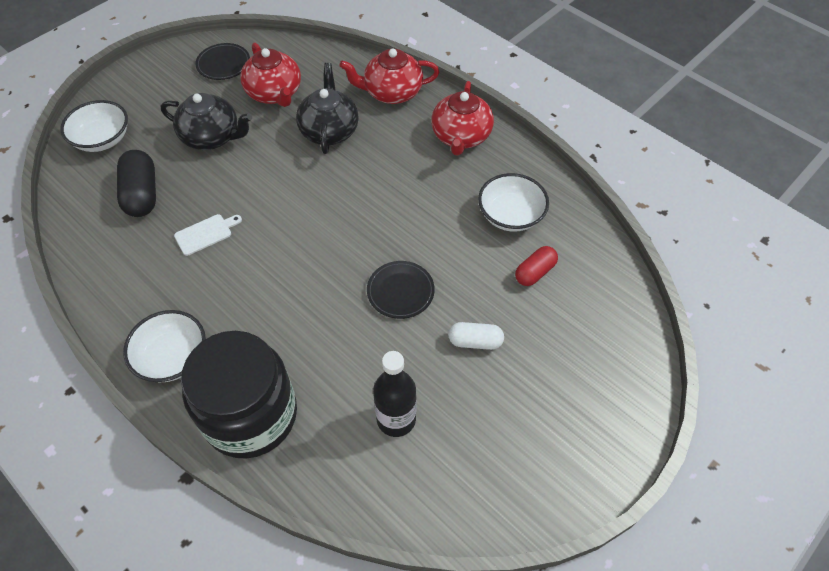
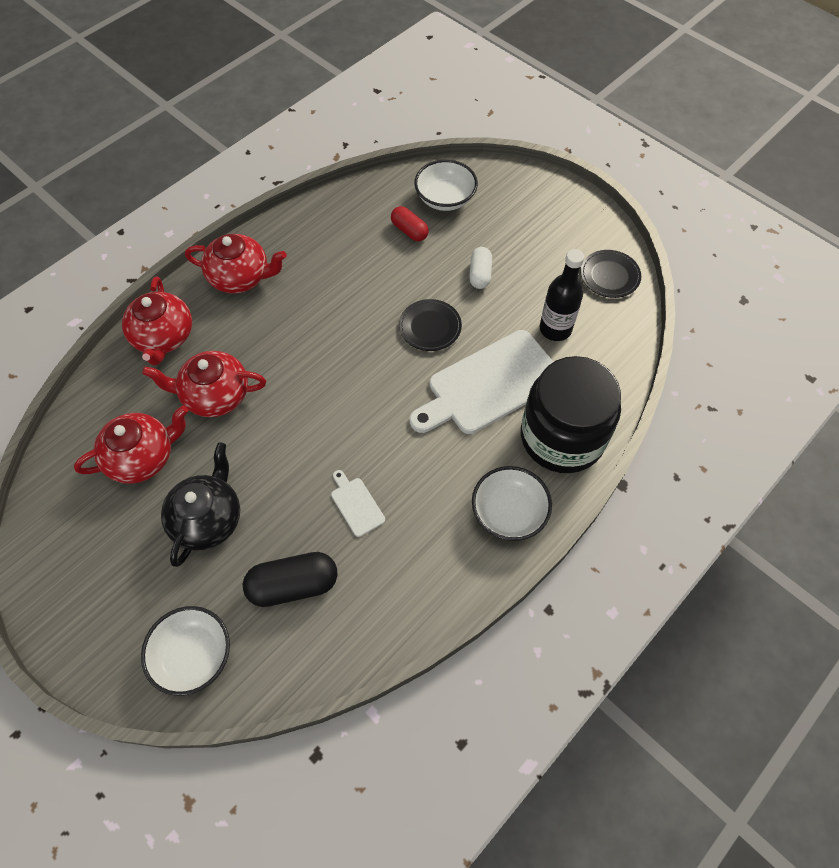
camera: 90 degrees left, 5 degrees up
black plate [195,43,250,80] -> black plate moved to [580,250,641,298]
black teapot [296,63,359,154] -> red teapot [142,351,266,417]
white bowl [478,173,549,232] -> white bowl moved to [414,160,478,211]
none -> white cutting board [409,330,553,434]

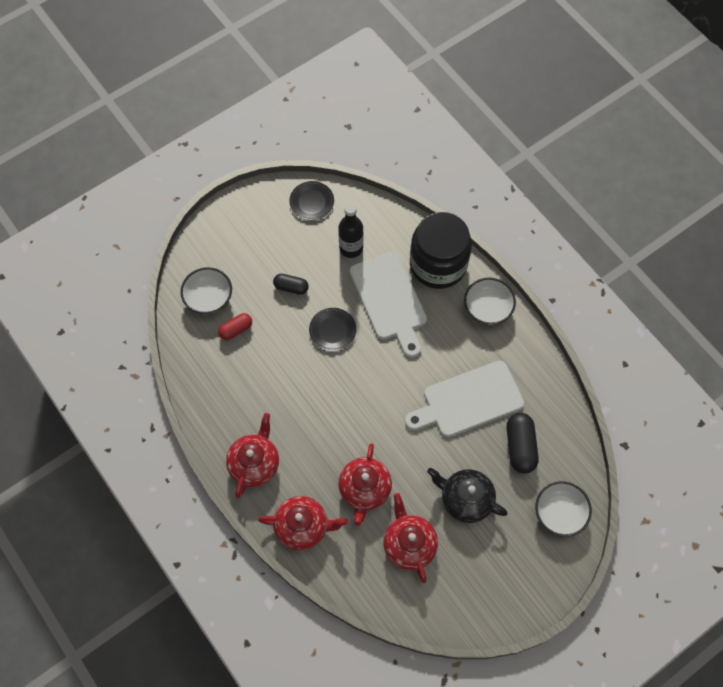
camera: 80 degrees left, 5 degrees up
white cutting board [331,470,385,537] -> white cutting board [405,361,524,437], size x2.35
white capsule [469,247,492,289] -> black capsule [273,274,309,295]

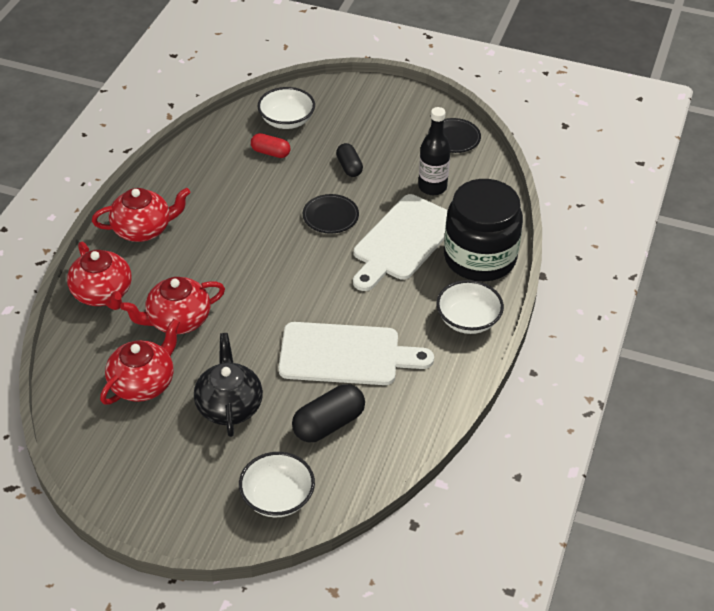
camera: 55 degrees right, 20 degrees down
white cutting board [405,361,524,437] -> white cutting board turned 150 degrees clockwise [279,322,434,385]

